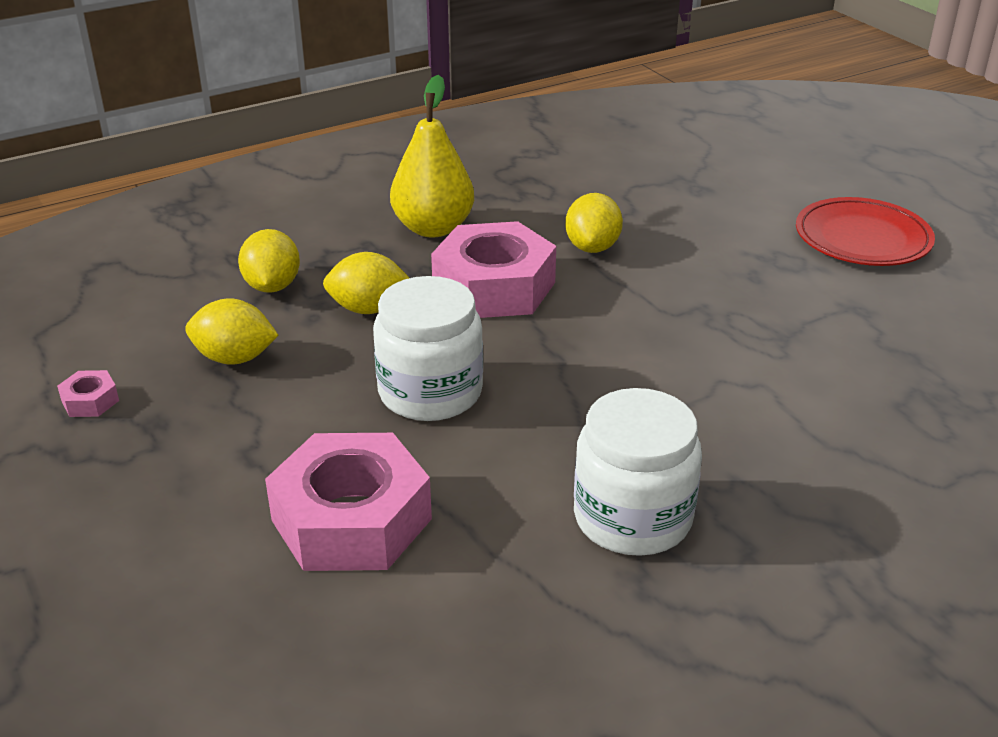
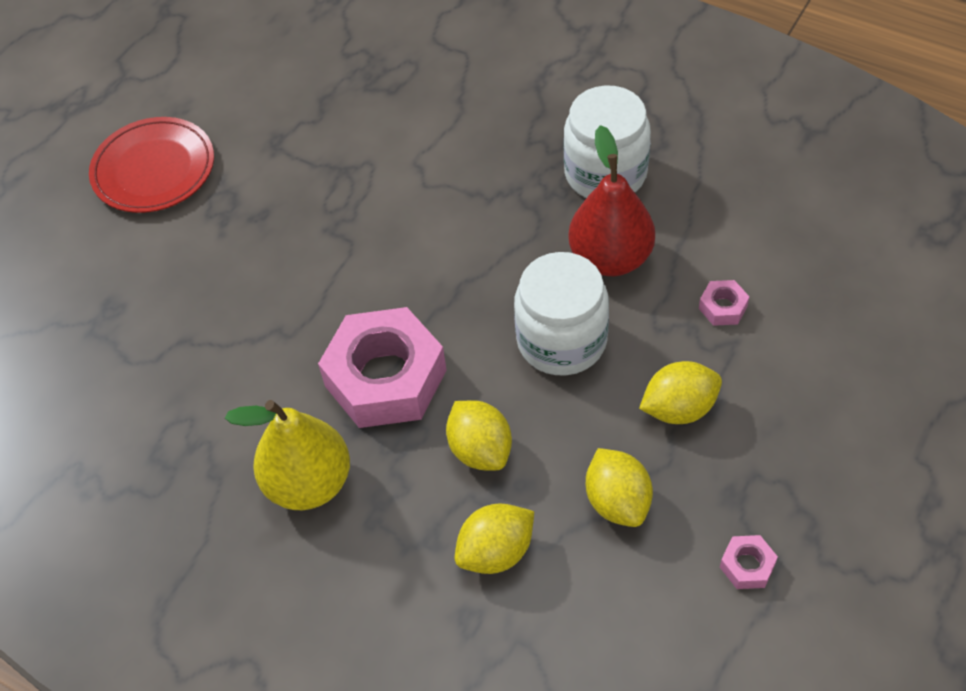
camera: 115 degrees left, 20 degrees up
pink nut [265,433,432,571] -> pink nut [699,280,749,326], size x0.41
yellow lemon [565,193,623,253] -> yellow lemon moved to [639,361,722,424]
none -> red pear [568,125,655,276]

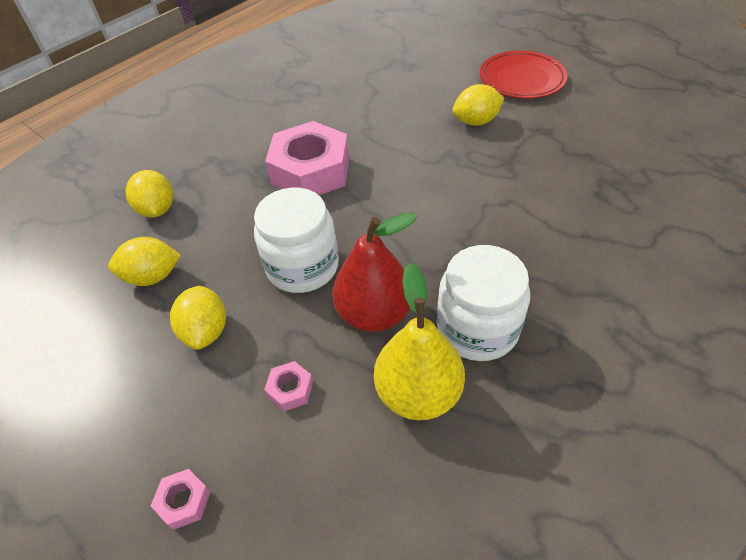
camera: 100 degrees right, 5 degrees down
yellow pear [225,400,350,510] -> yellow pear moved to [374,263,465,421]
yellow lemon [446,400,512,471] -> yellow lemon moved to [452,84,504,126]
pink nut [720,535,778,589] -> pink nut moved to [151,469,211,530]

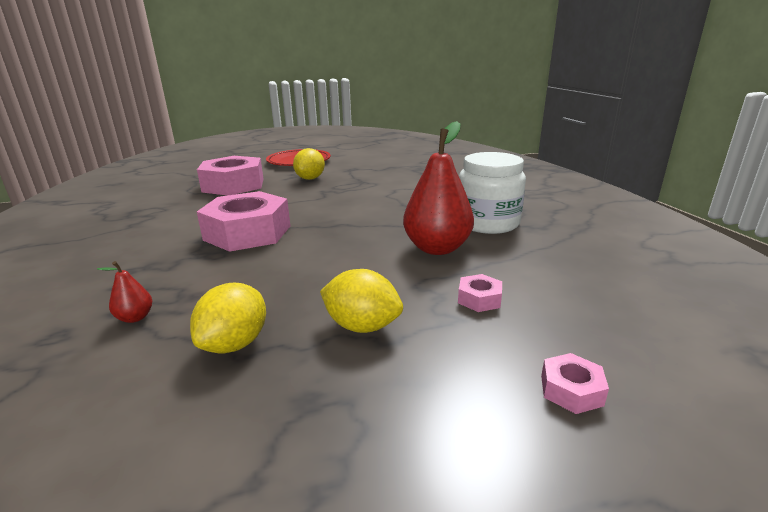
camera: 60 degrees left, 25 degrees down
yellow lemon [125,170,173,217] -> red pear [97,261,153,323]
white jar [254,188,339,293] -> none
yellow pear [374,263,465,421] -> none
none -> pink nut [197,156,264,196]

